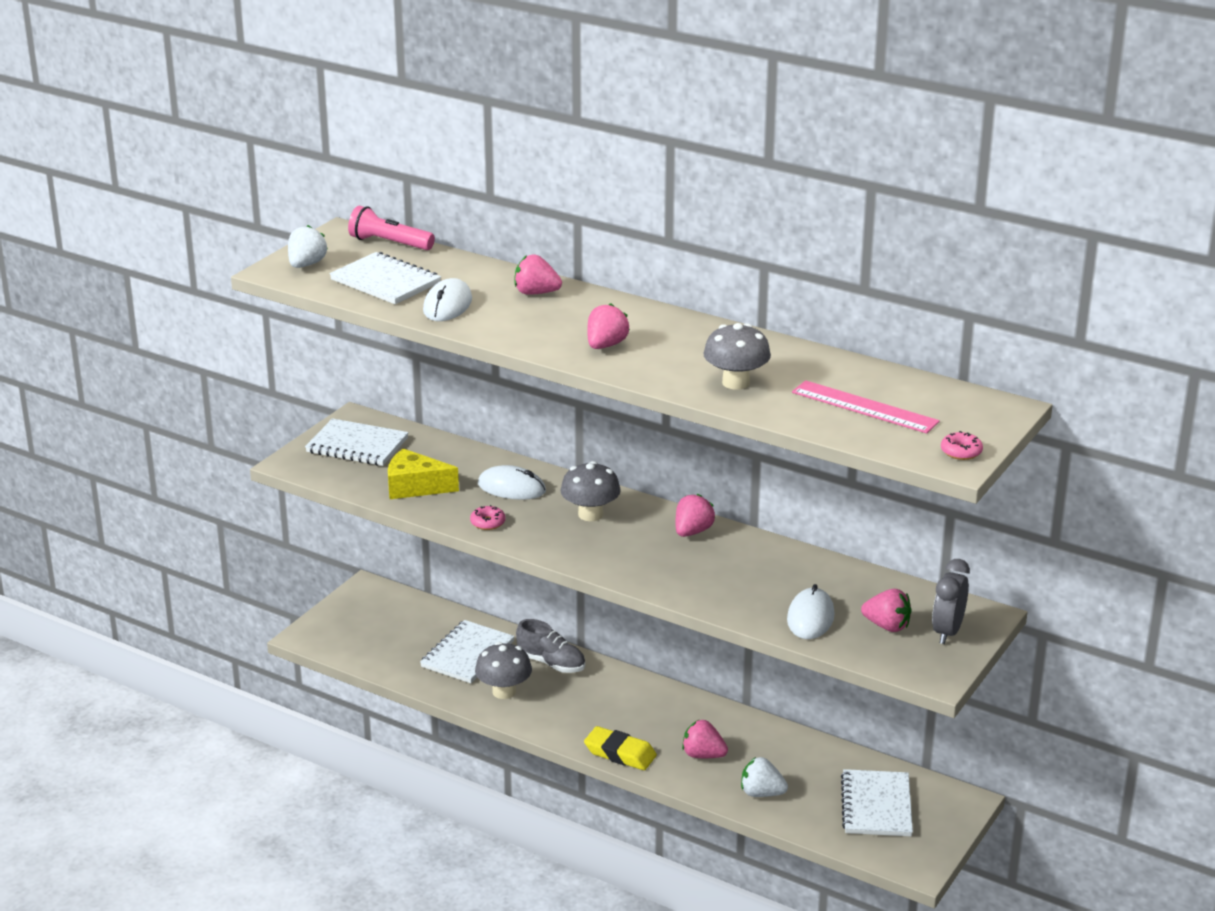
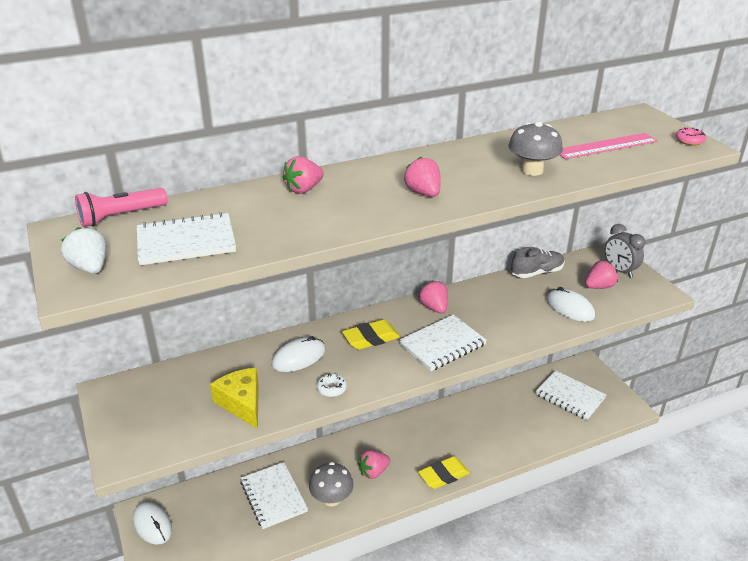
camera: 55 degrees left, 5 degrees up
white notebook [305,418,409,466] -> white notebook moved to [399,314,487,371]
yellow cheese [388,448,459,499] -> yellow cheese turned 105 degrees clockwise [210,367,259,429]
white mouse [423,278,472,321] -> white mouse moved to [133,502,172,544]
pink donut [470,505,506,530] -> white donut [317,374,347,397]
grey shoe [516,619,585,673] -> grey shoe moved to [511,247,565,278]
grey mushroom [561,461,621,521] -> yellow eraser [342,319,400,350]
pink strawberry [682,719,728,758] -> pink strawberry moved to [358,450,390,479]
white strawberry [741,757,788,797] -> none

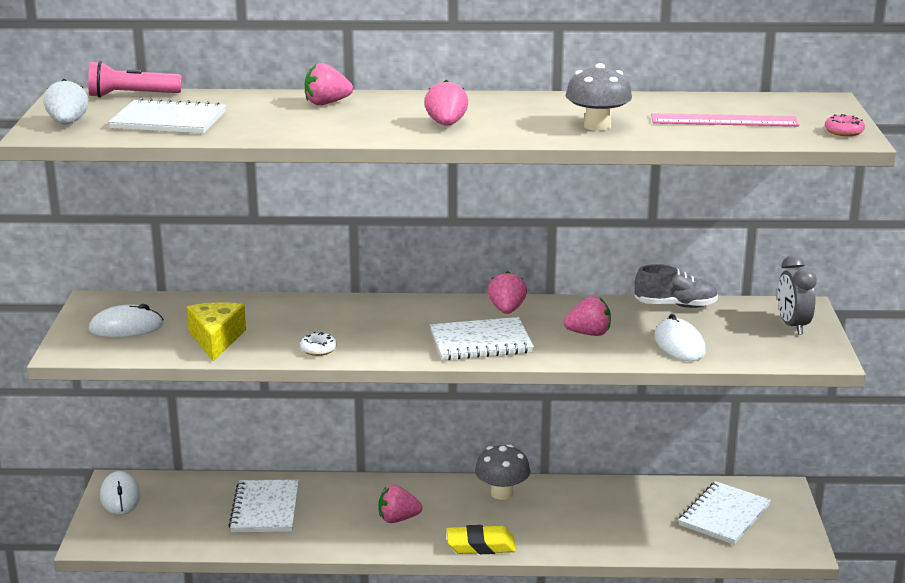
camera: 25 degrees right, 10 degrees down
white mouse [271,336,326,372] -> white mouse moved to [89,304,164,337]
grey mushroom [309,462,354,507] -> grey mushroom moved to [475,444,530,500]
yellow eraser [342,319,400,350] -> none
white notebook [535,370,606,420] -> white notebook turned 60 degrees clockwise [678,481,771,545]
pink strawberry [585,261,618,289] -> pink strawberry moved to [564,296,611,336]

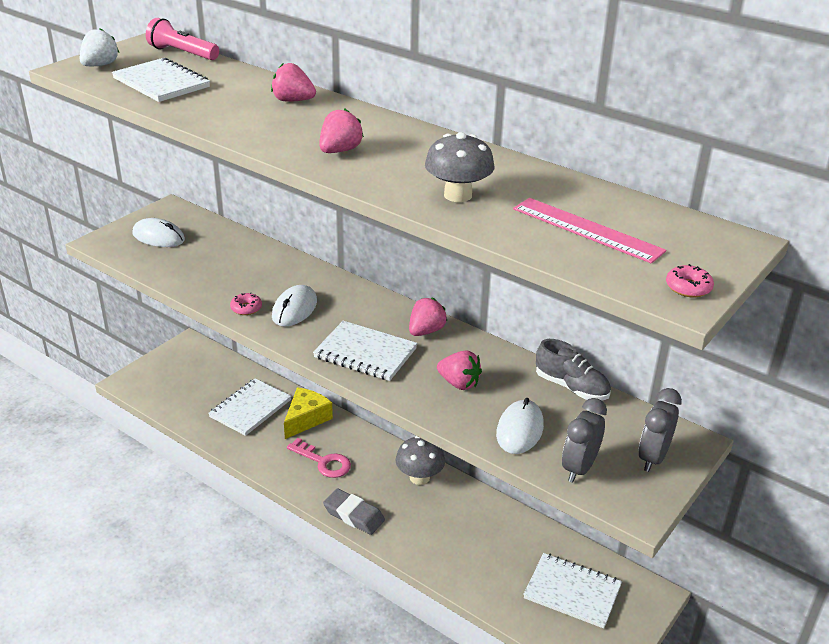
camera: 35 degrees right, 10 degrees up
white mouse [100,471,141,515] -> white mouse moved to [272,285,317,327]
yellow cheese [187,302,246,361] -> yellow cheese moved to [284,388,333,439]
white donut [300,332,337,356] -> pink donut [230,292,262,315]
pink strawberry [378,485,423,523] -> pink key [287,438,351,478]
yellow eraser [447,525,516,554] -> grey eraser [323,488,385,535]
white notebook [678,481,771,545] -> white notebook turned 45 degrees clockwise [523,553,622,629]
none -> grey clock [562,398,607,483]

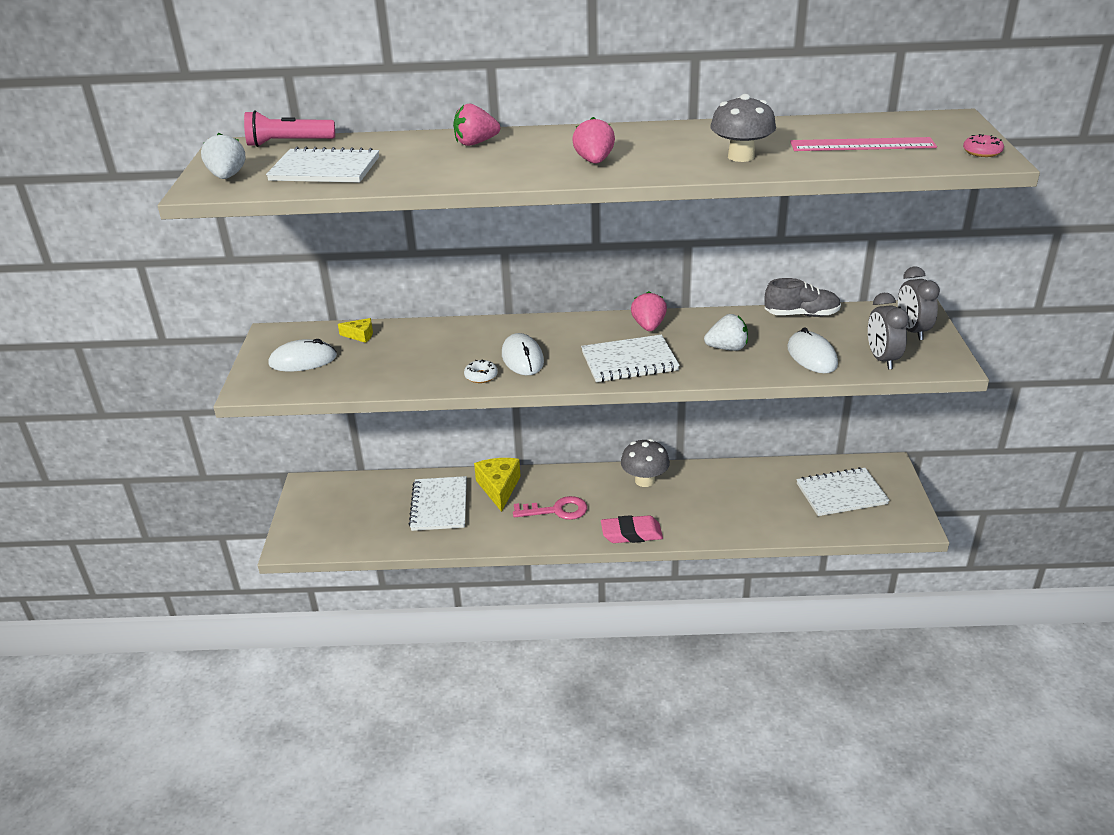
camera: 35 degrees left, 0 degrees up
pink donut [230,292,262,315] -> white donut [464,360,498,383]
grey eraser [323,488,385,535] -> pink eraser [601,515,663,543]
pink strawberry [437,350,482,390] -> white strawberry [704,314,748,351]
none -> yellow cheese [338,318,373,343]

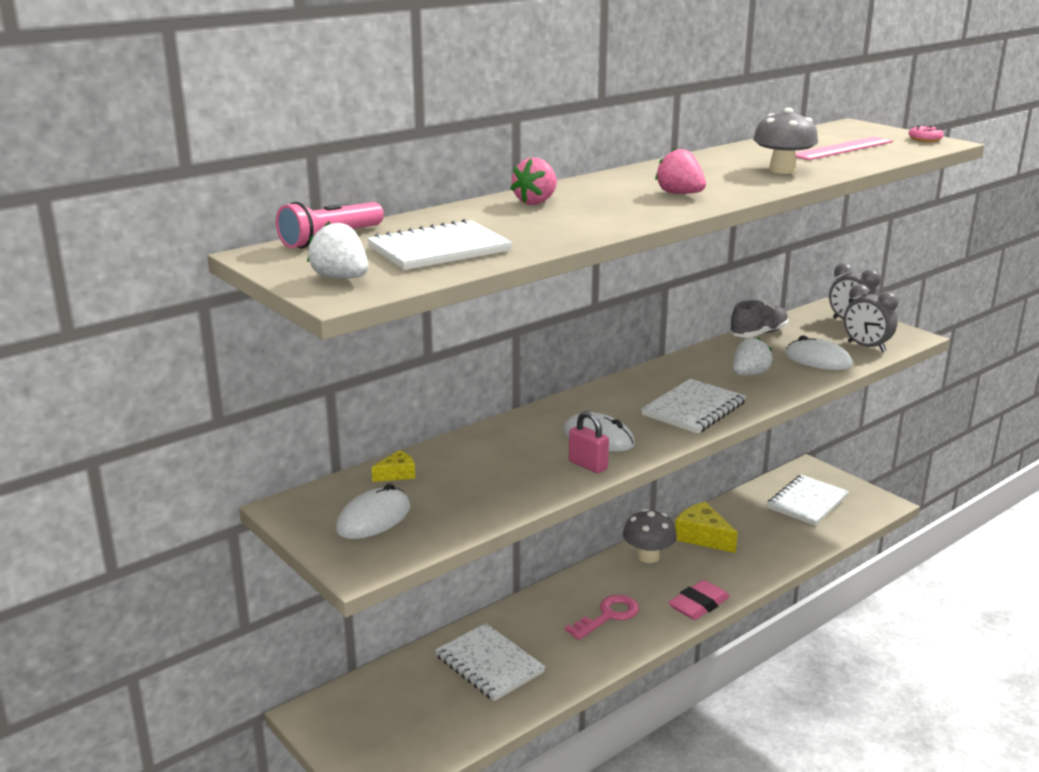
camera: 40 degrees left, 10 degrees down
white donut [464,360,498,383] -> pink padlock [569,411,609,473]
yellow cheese [474,458,521,512] -> yellow cheese moved to [675,502,738,553]
pink strawberry [631,291,667,331] -> none

